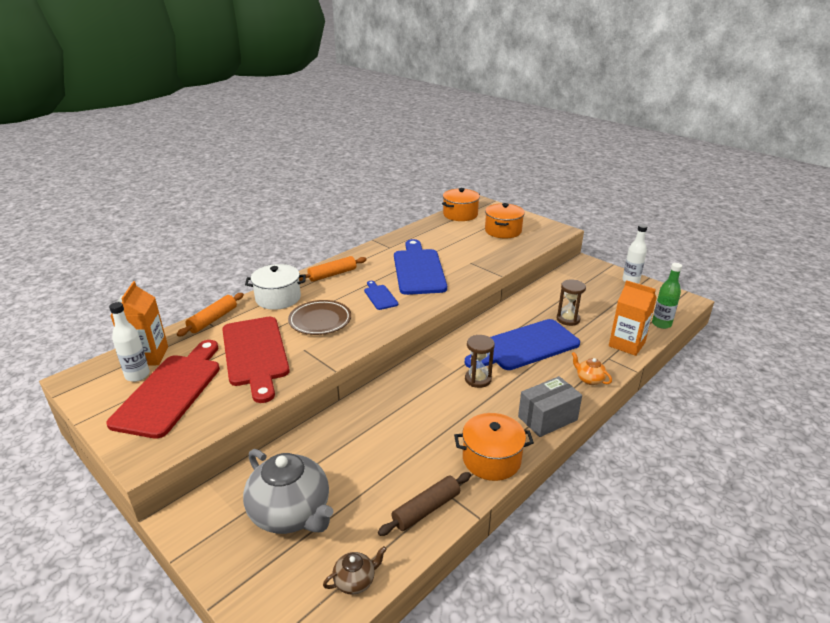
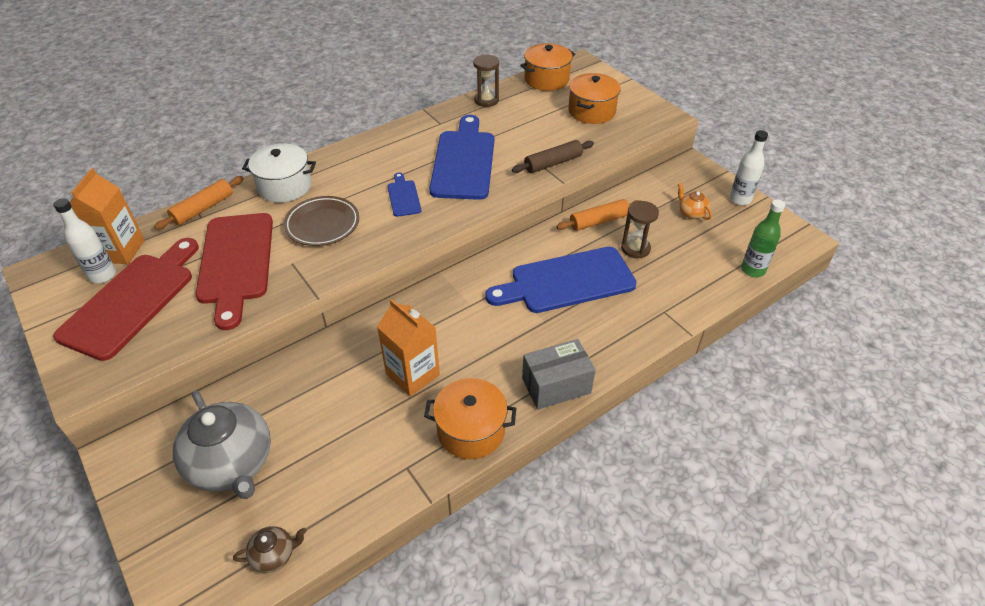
camera: 10 degrees right, 15 degrees up
orange rolling pin [299,256,367,282] -> orange rolling pin moved to [556,199,640,231]
brown rolling pin [378,472,471,536] -> brown rolling pin moved to [512,140,594,173]
brown hourglass [465,335,495,388] -> brown hourglass moved to [473,55,499,107]
orange teapot [571,352,612,385] -> orange teapot moved to [678,183,712,220]
orange carton [609,280,656,356] -> orange carton moved to [377,299,440,397]

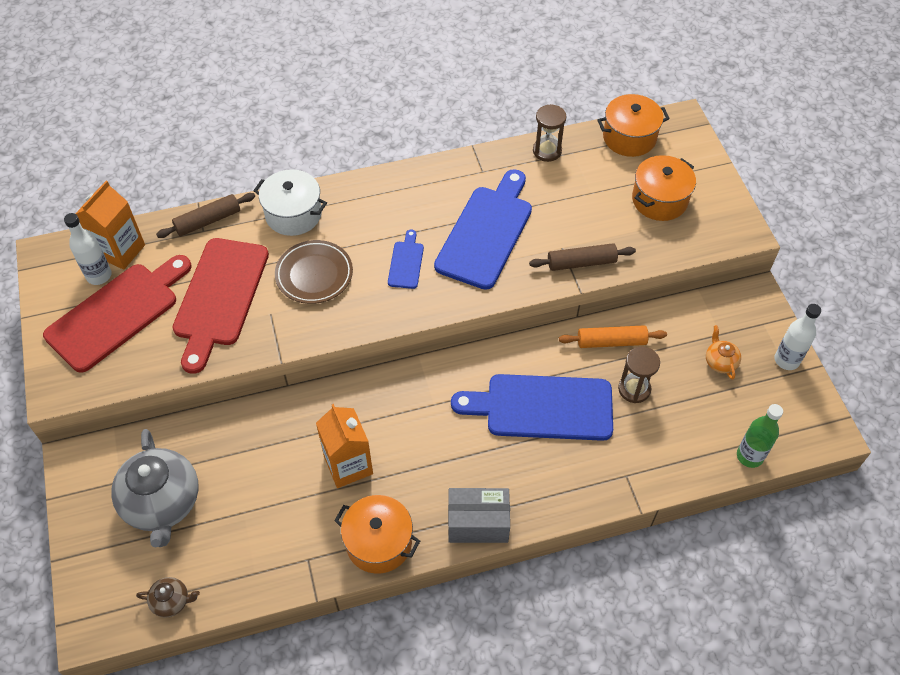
camera: 20 degrees right, 10 degrees up
orange rolling pin [154,176,244,230] -> brown rolling pin [156,193,255,238]

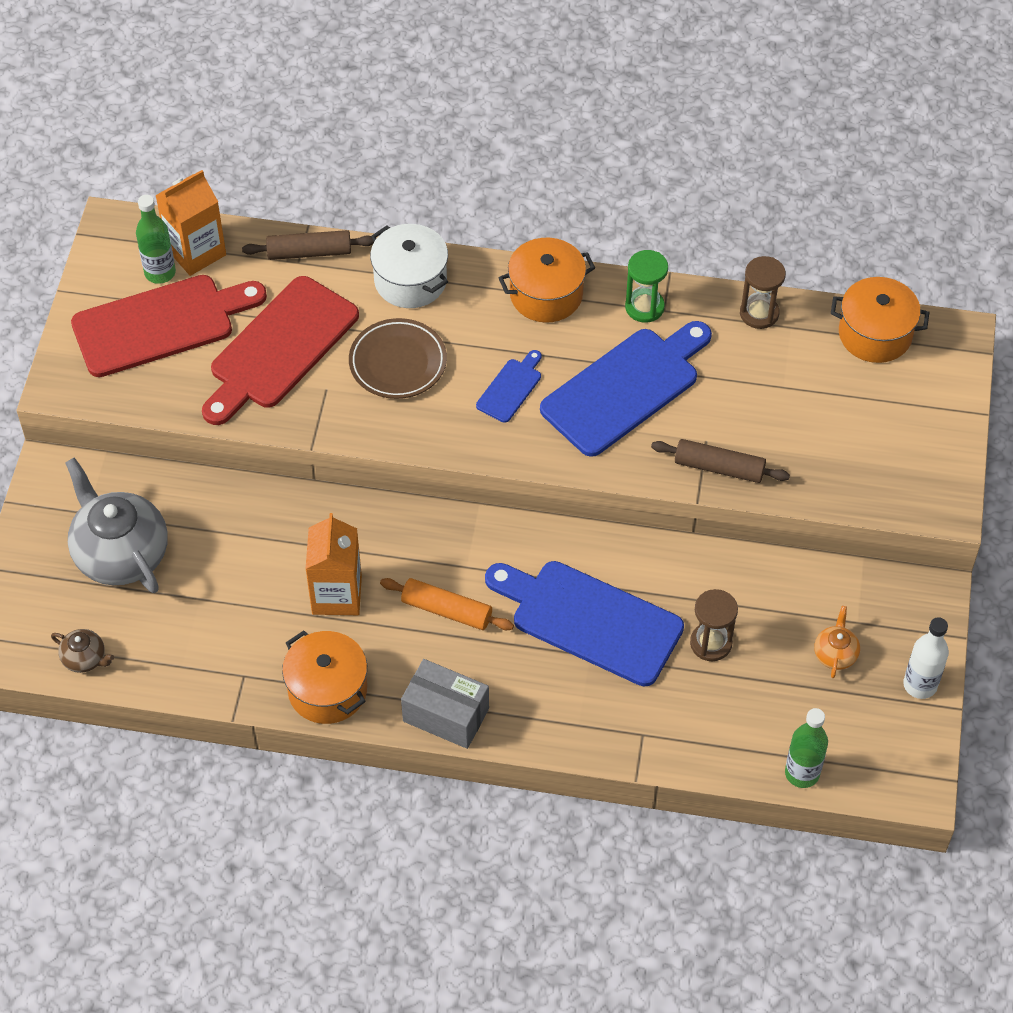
camera: 25 degrees right, 0 degrees up
white bottle [64,213,112,285] -> green bottle [136,195,176,284]
grey teapot [111,429,199,548] -> grey teapot turned 135 degrees clockwise [65,457,168,593]
orange rolling pin [559,325,667,348] -> orange rolling pin moved to [380,578,514,630]
orange pot [632,155,696,221] -> orange pot moved to [498,238,595,322]
none -> green hourglass [625,250,668,323]

